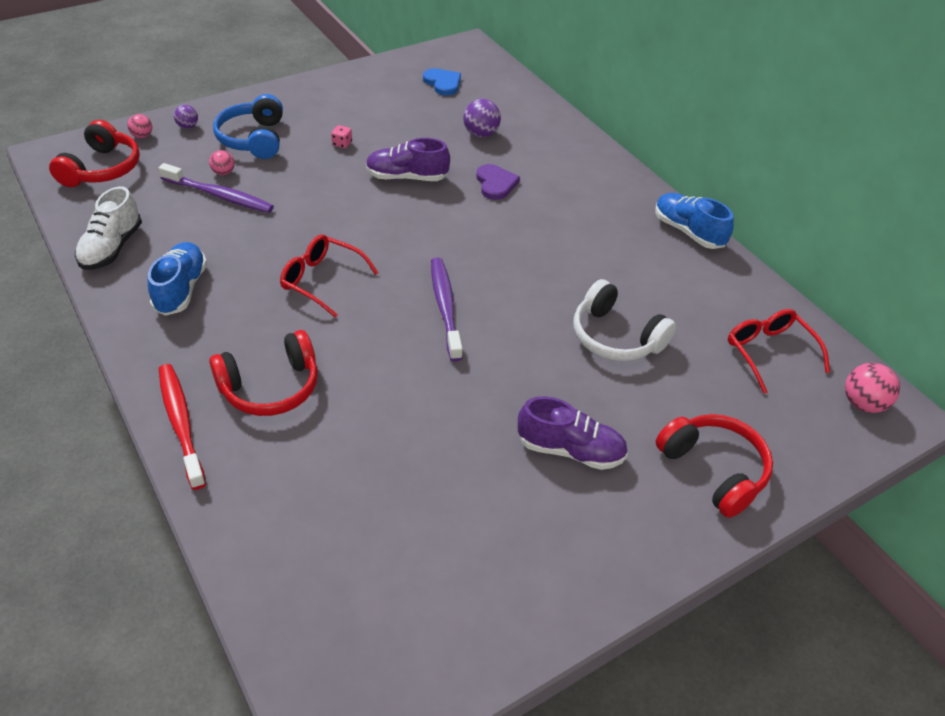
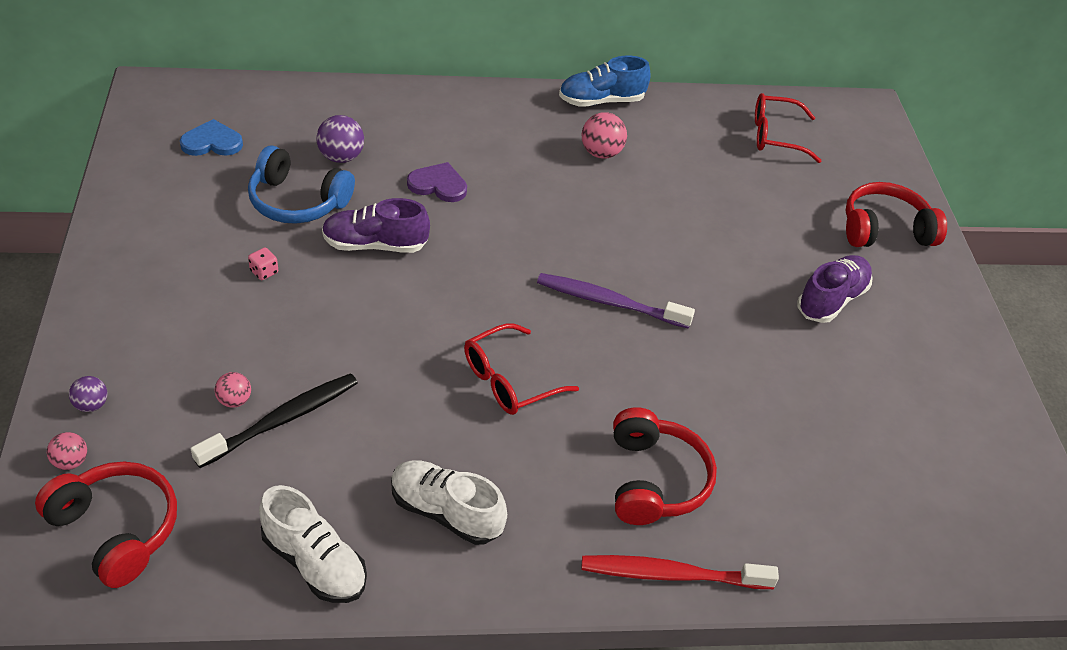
camera: 65 degrees left, 0 degrees up
blue shoe [148,242,207,316] -> white shoe [391,460,507,545]
purple toothbrush [158,163,274,213] -> black toothbrush [191,373,358,468]
blue headphones [213,94,283,159] -> blue headphones moved to [248,145,355,224]
purple shoe [366,138,450,181] -> purple shoe turned 60 degrees clockwise [322,198,430,253]
white headphones [574,279,676,361] -> none
pink ball [845,363,900,413] -> pink ball moved to [581,112,627,159]

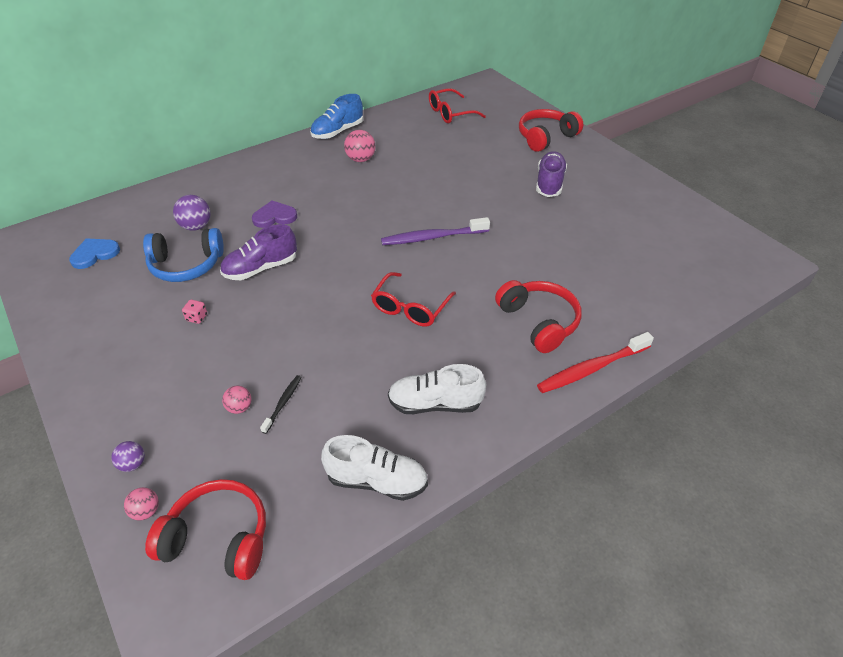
camera: 25 degrees left, 0 degrees up
black toothbrush [191,373,358,468] -> black toothbrush [260,375,302,434], size x0.52

